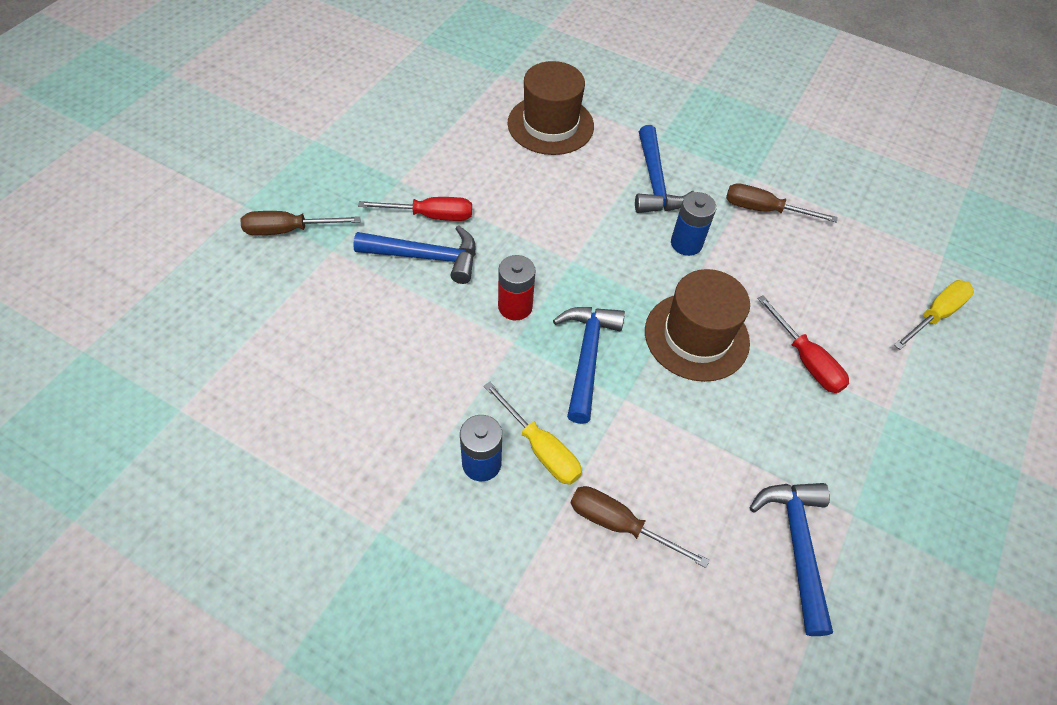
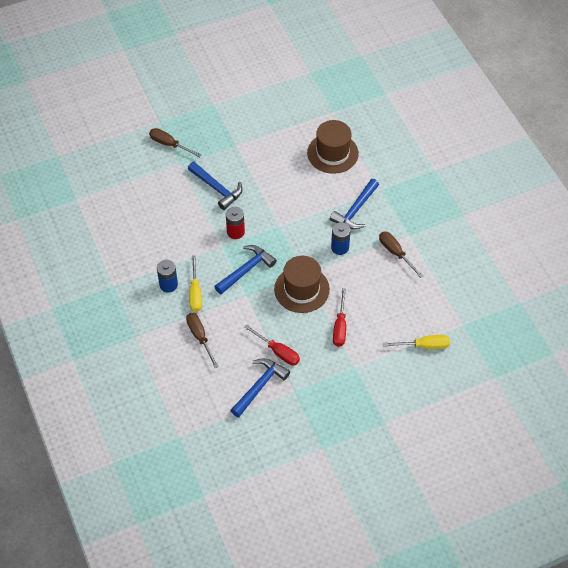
camera: 40 degrees right, 0 degrees up
red screwdriver [358,197,472,221] -> red screwdriver moved to [244,325,300,366]

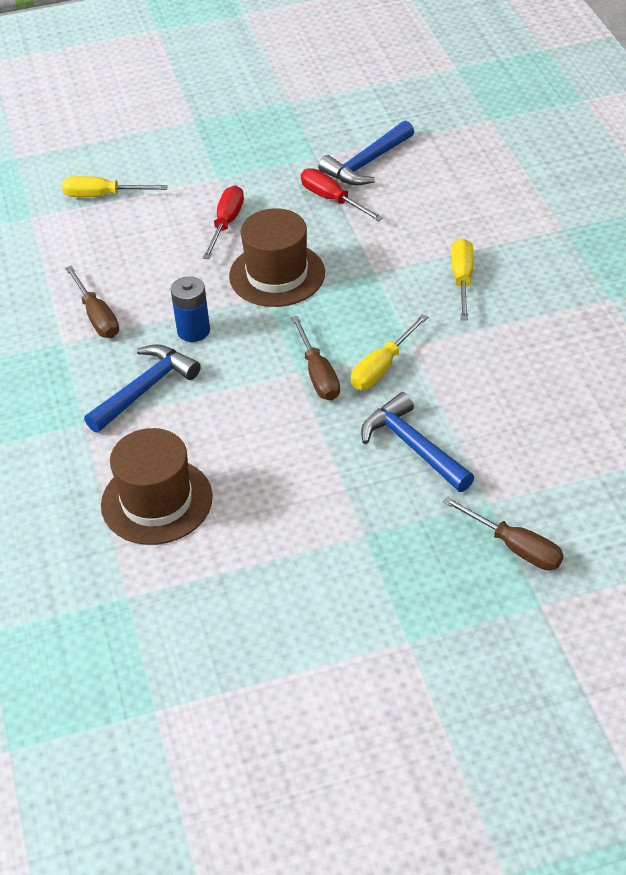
camera: 170 degrees left, 10 degrees down
blue battery [157,260,178,293] -> none
brown screwdriver [186,313,219,368] -> brown screwdriver moved to [291,316,340,400]
blue hammer [214,245,277,294] -> none
red battery [226,207,245,239] -> yellow screwdriver [351,314,428,390]

